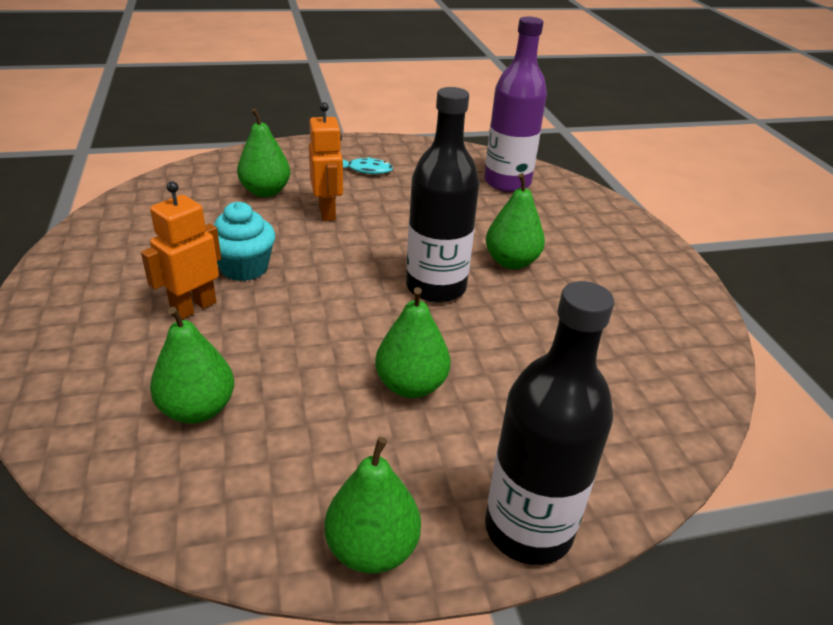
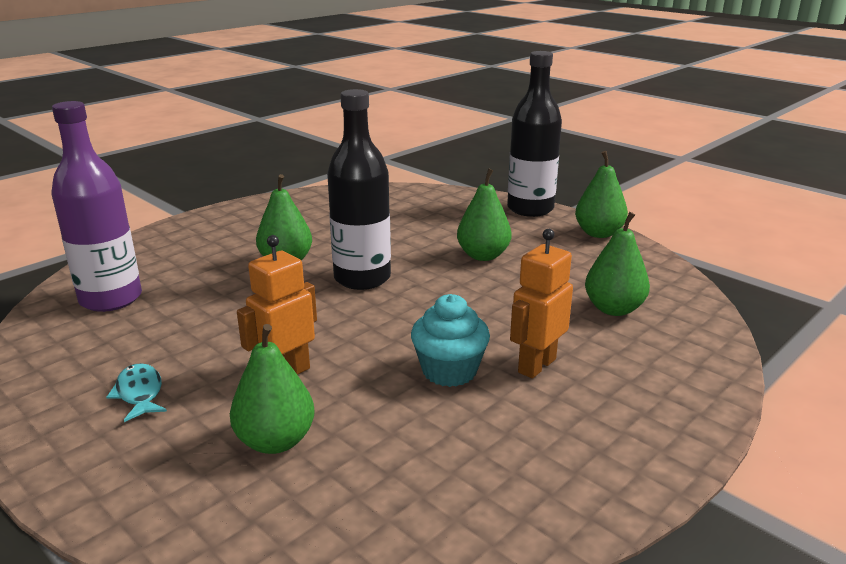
camera: 120 degrees left, 10 degrees down
orange robot [141,181,221,319] -> orange robot turned 120 degrees clockwise [510,229,573,379]

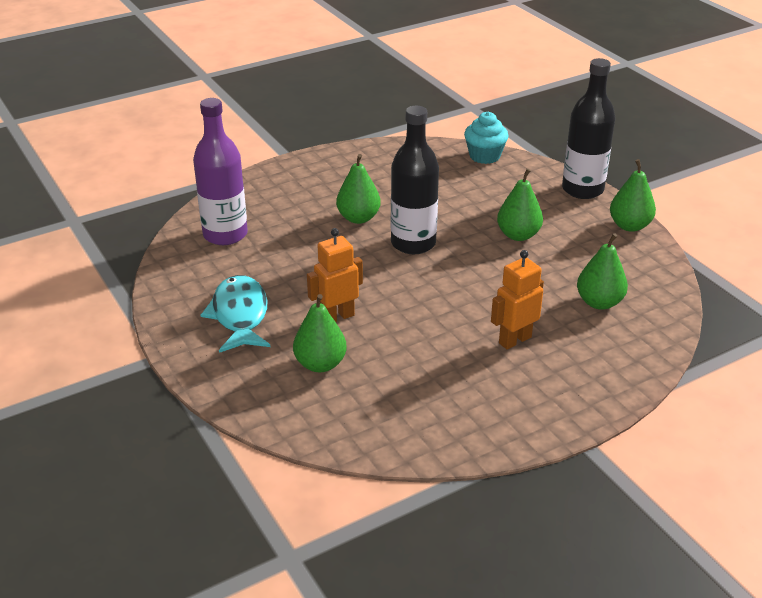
camera: 15 degrees right, 10 degrees up
turquoise fish [106,363,167,422] -> turquoise fish [200,275,270,353], size x1.88
turquoise cupcake [411,294,490,387] -> turquoise cupcake moved to [464,112,508,164]

